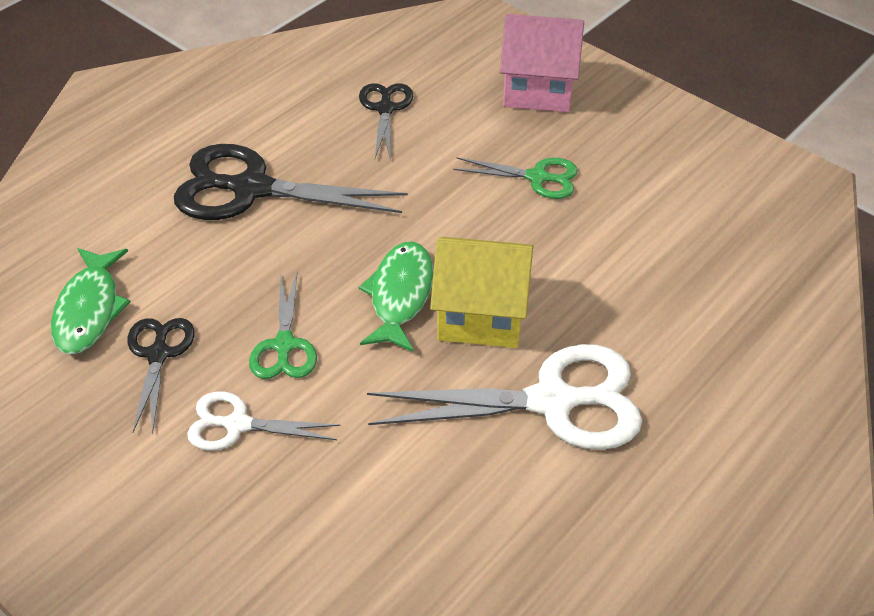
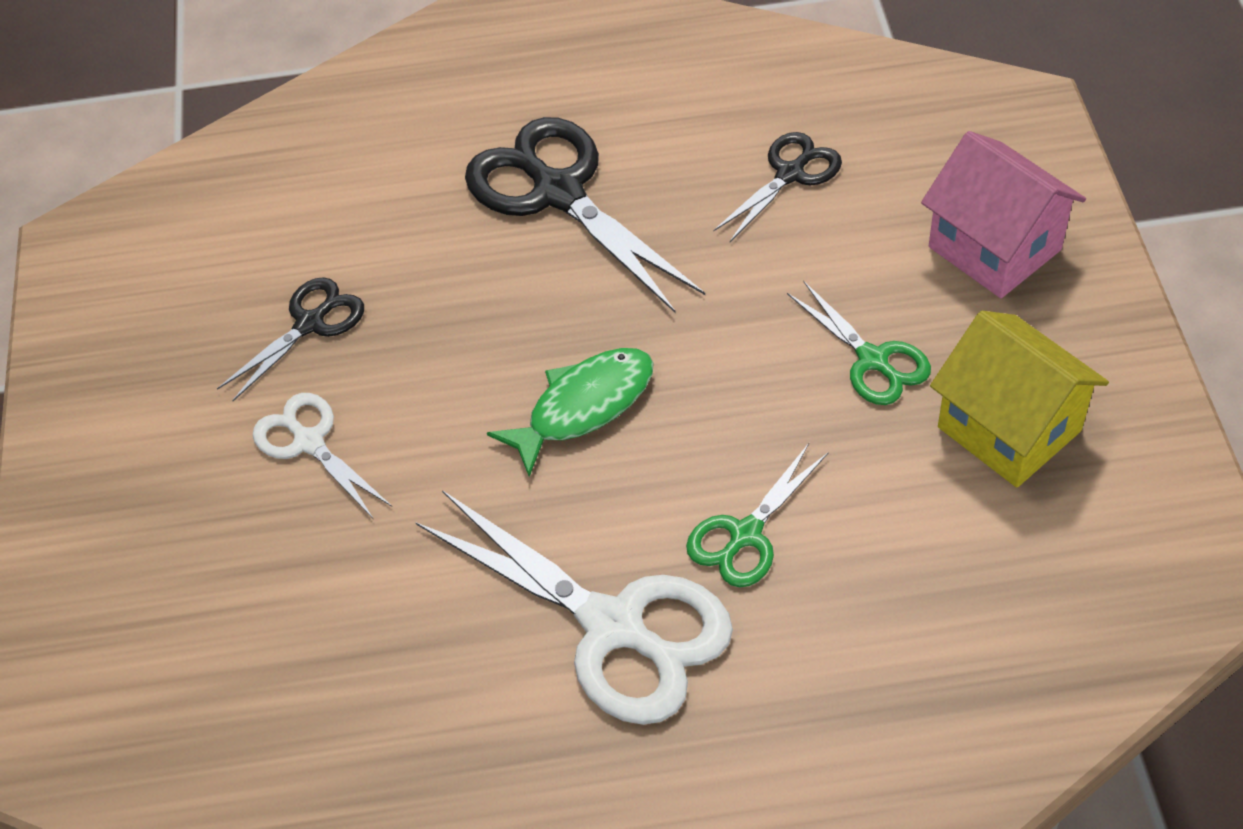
camera: 45 degrees right, 5 degrees up
green fish [51,248,131,355] -> none
green scissors [249,273,317,379] -> green scissors moved to [686,443,829,587]
yellow house [430,237,533,348] -> yellow house moved to [930,311,1109,488]

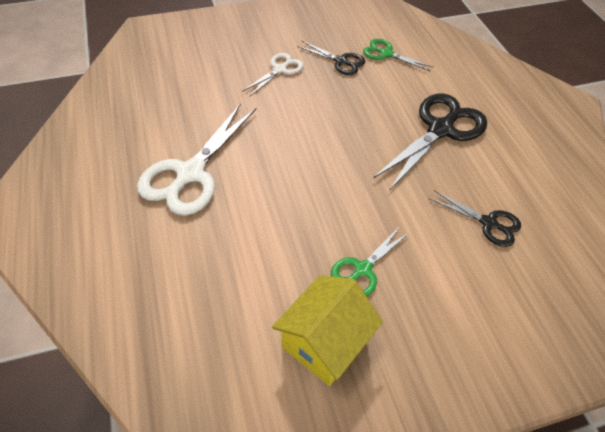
camera: 75 degrees right, 0 degrees up
green fish [487,348,654,477] -> none
green scissors [686,443,829,587] -> green scissors moved to [363,39,433,71]
pink house [921,131,1086,298] -> none

